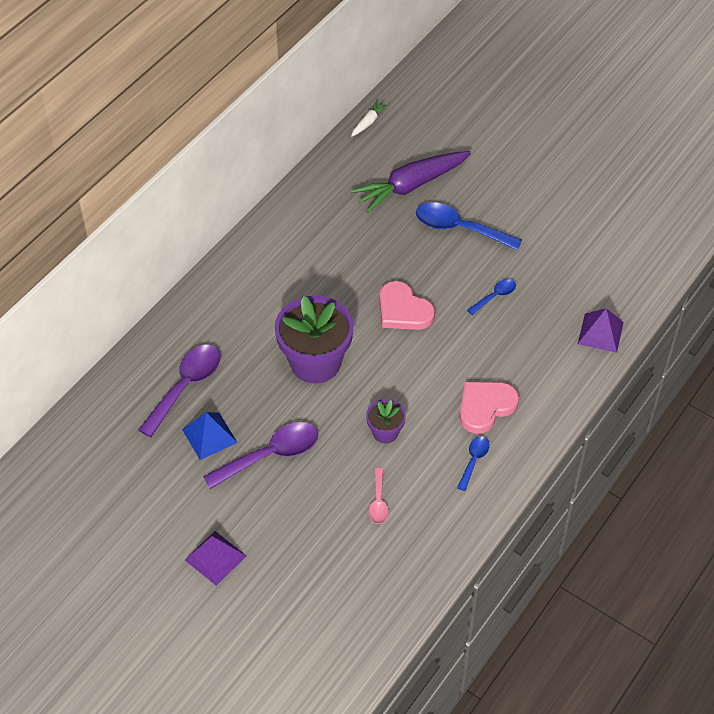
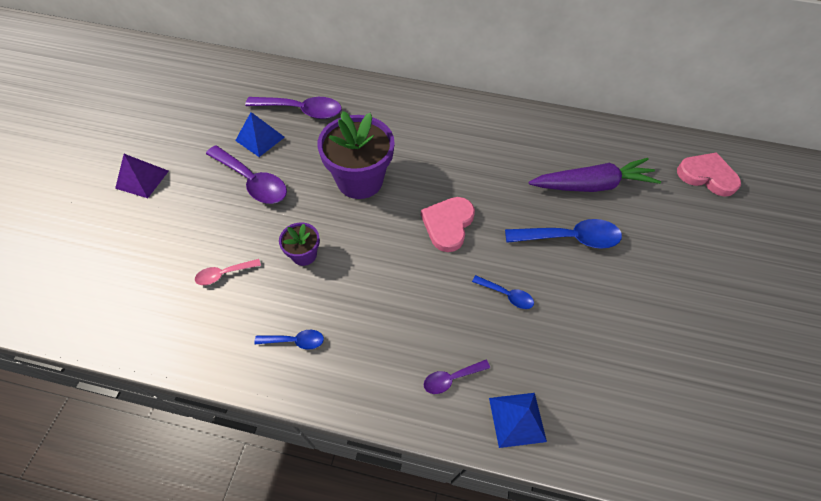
camera: 65 degrees right, 5 degrees up
purple carrot [350,151,471,213] -> purple carrot turned 135 degrees clockwise [529,158,661,192]
white carrot [351,99,389,137] -> none
blue spoon [416,202,522,250] -> blue spoon turned 90 degrees clockwise [505,219,622,249]
pink heart [460,382,519,434] -> pink heart moved to [677,153,741,197]
purple pyramid [578,308,624,353] -> blue pyramid [489,393,547,448]
none -> purple spoon [423,360,490,394]

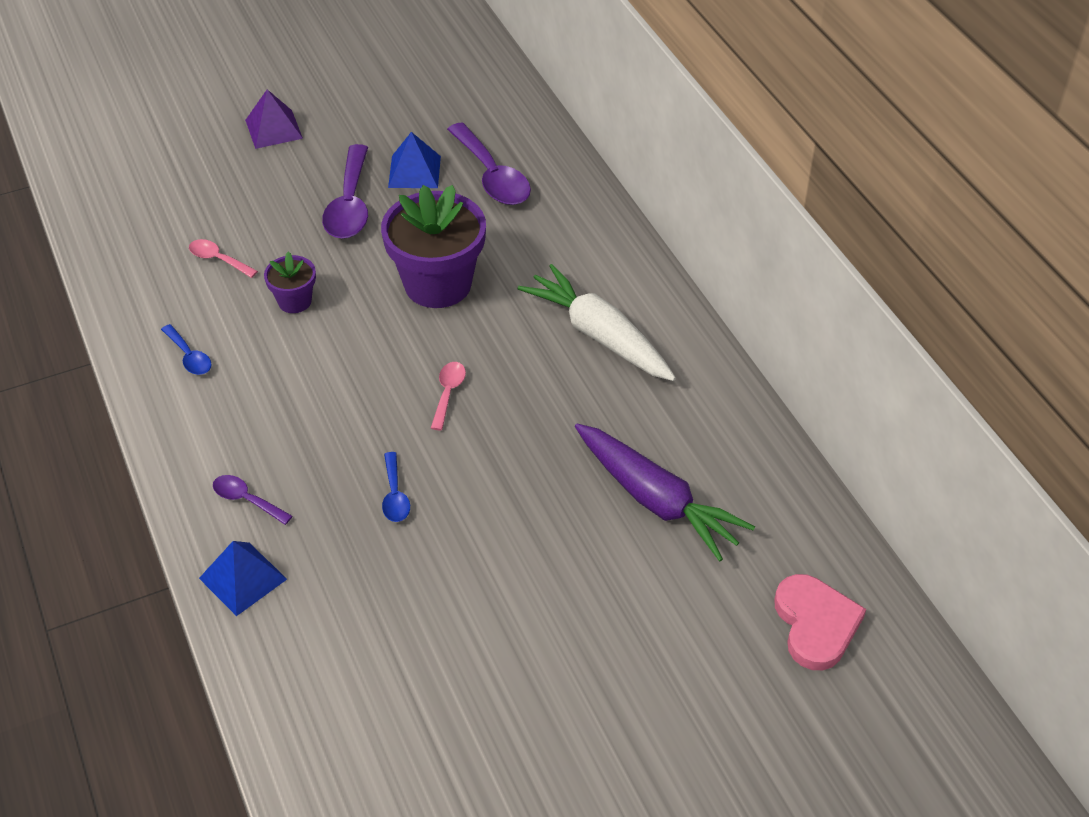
camera: 55 degrees right, 10 degrees down
pink heart [421,197,475,252] -> pink spoon [431,362,466,430]
blue spoon [505,219,622,249] -> none
none -> white carrot [518,264,676,381]

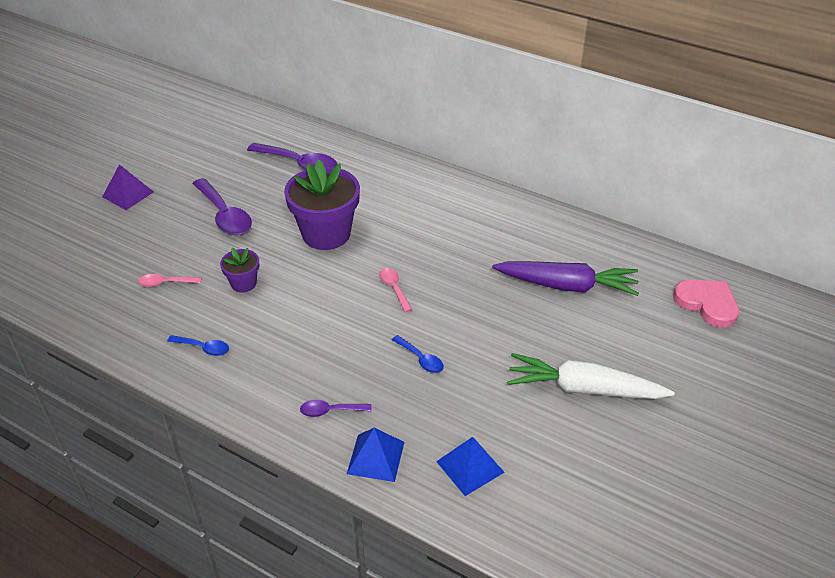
camera: 35 degrees left, 5 degrees down
blue pyramid [388,132,441,188] -> blue pyramid moved to [436,437,505,496]
white carrot [518,264,676,381] -> white carrot moved to [507,353,675,399]

